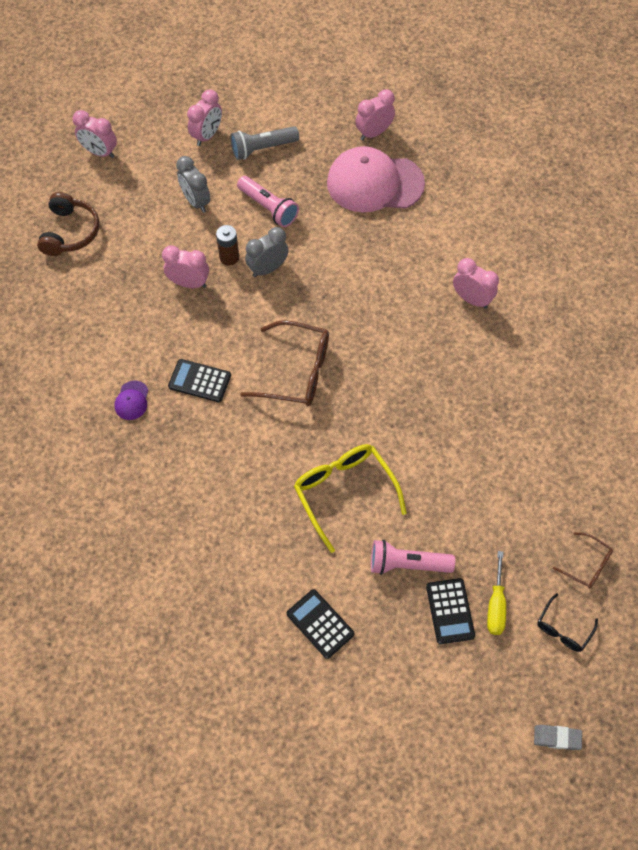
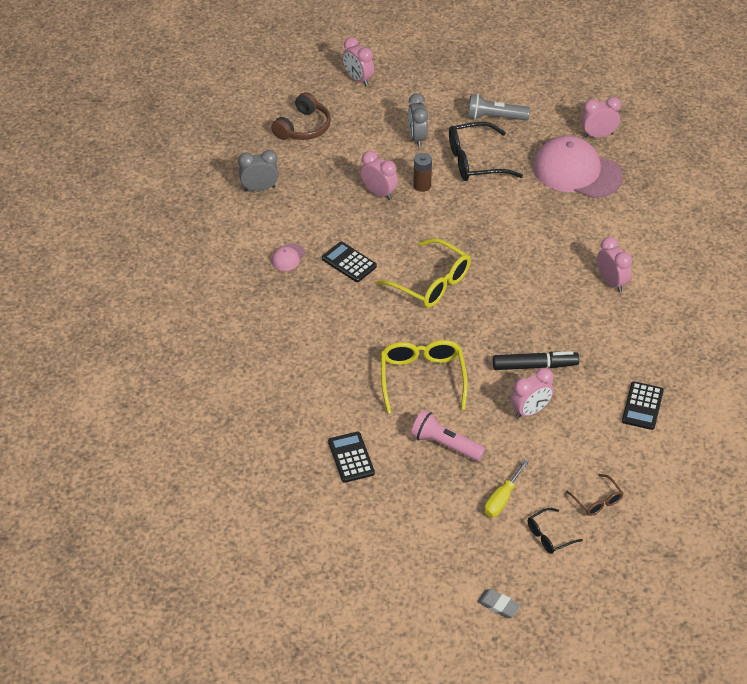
camera: 25 degrees right, 15 degrees down
purple cap [114,381,148,420] -> pink cap [271,244,305,271]
pink clock [187,89,222,146] -> pink clock moved to [511,368,554,419]
pink flashlight [237,176,299,227] -> black glasses [449,122,523,181]
brown glasses [240,320,329,406] -> yellow glasses [376,238,471,308]
grey clock [245,227,289,277] -> grey clock moved to [238,150,279,191]
black calculator [426,578,475,644] -> black calculator moved to [622,381,664,430]
none -> black marker [493,351,579,370]

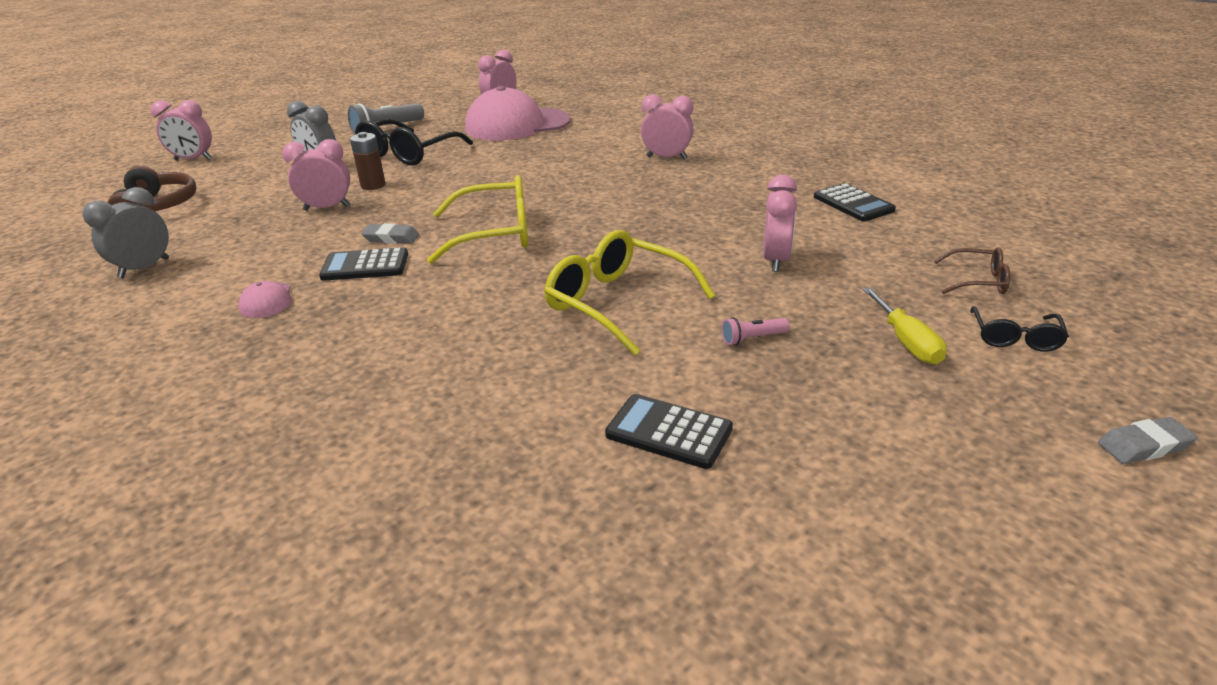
camera: 45 degrees left, 15 degrees down
pink flashlight [411,410,485,461] -> pink flashlight [722,317,789,345], size x0.52
black marker [493,351,579,370] -> none
none -> grey eraser [361,223,419,244]

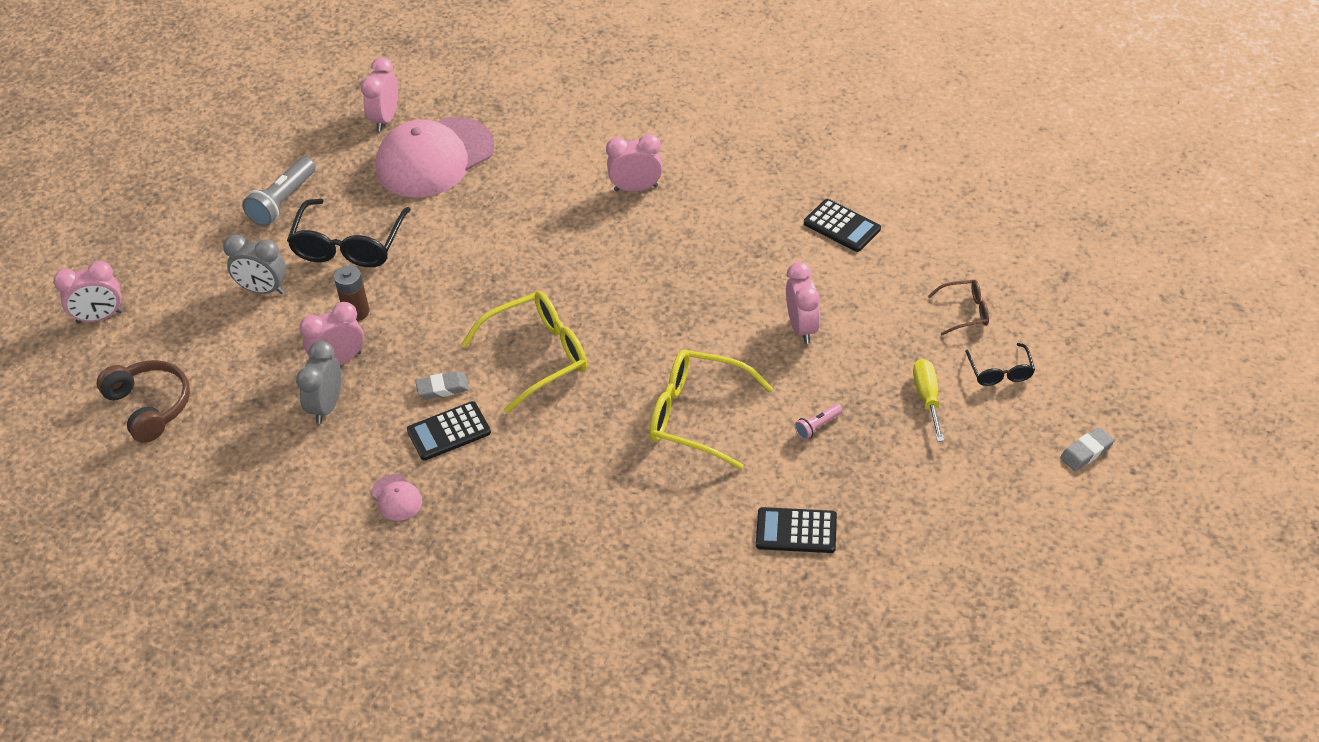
camera: 20 degrees left, 15 degrees up
grey clock [82,187,169,278] -> grey clock moved to [296,341,341,424]
yellow screwdriver [863,287,947,365] -> yellow screwdriver turned 150 degrees counterclockwise [913,359,944,442]

